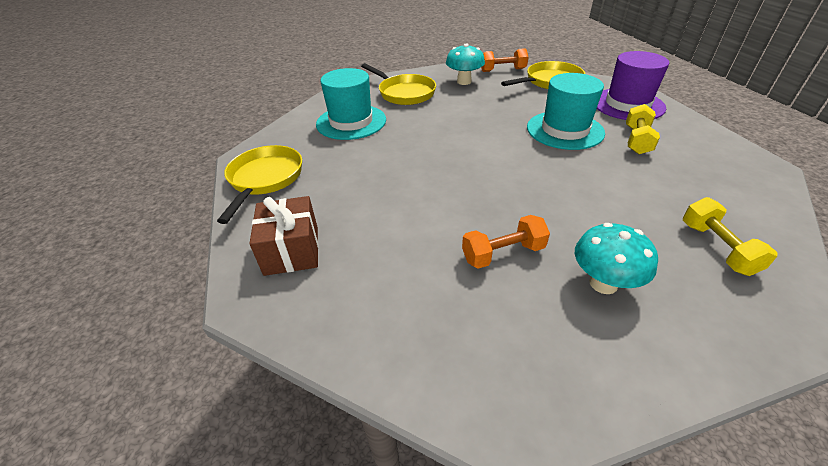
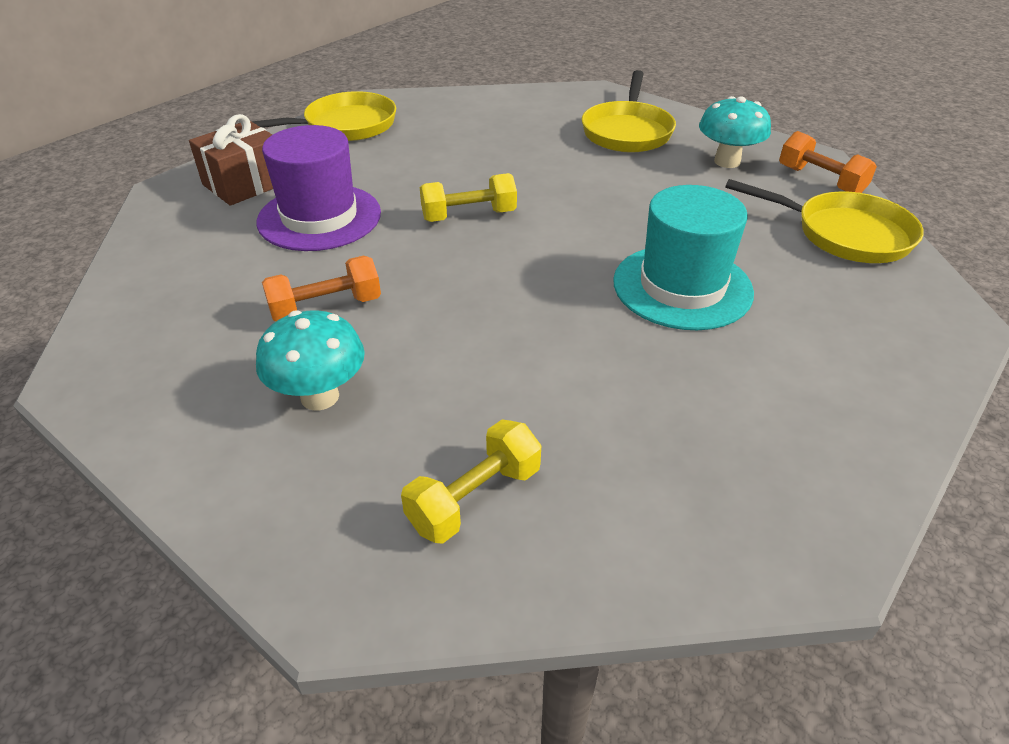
camera: 55 degrees right, 0 degrees up
turquoise hat [316,68,386,140] -> none
orange dumbbell [462,215,550,269] -> orange dumbbell turned 60 degrees counterclockwise [262,256,381,322]
purple hat [597,51,669,120] -> purple hat moved to [257,125,381,251]
yellow dumbbell [626,104,660,154] -> yellow dumbbell moved to [420,173,517,222]

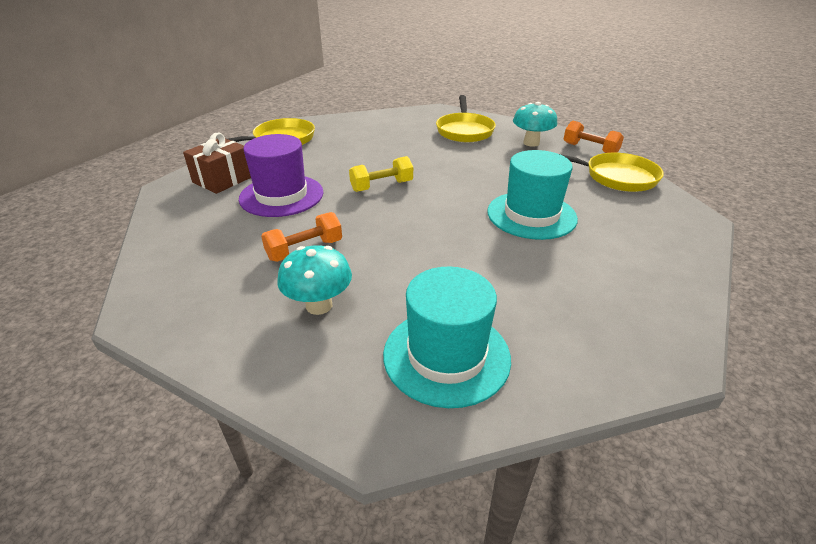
camera: 10 degrees left, 5 degrees down
yellow dumbbell [401,420,541,544] -> turquoise hat [383,267,511,408]

